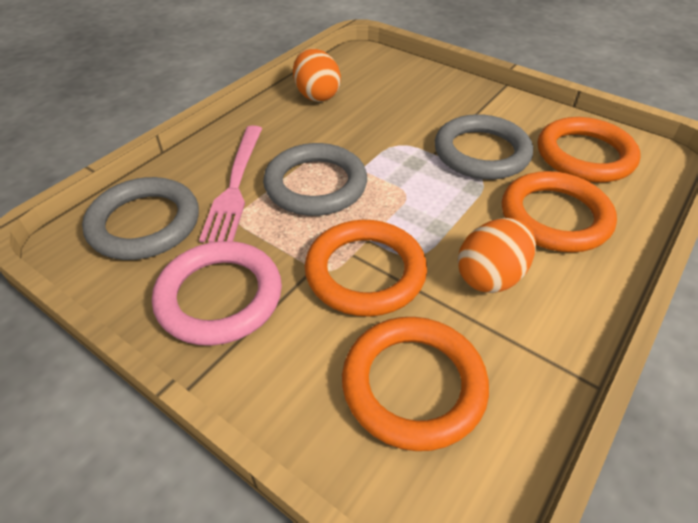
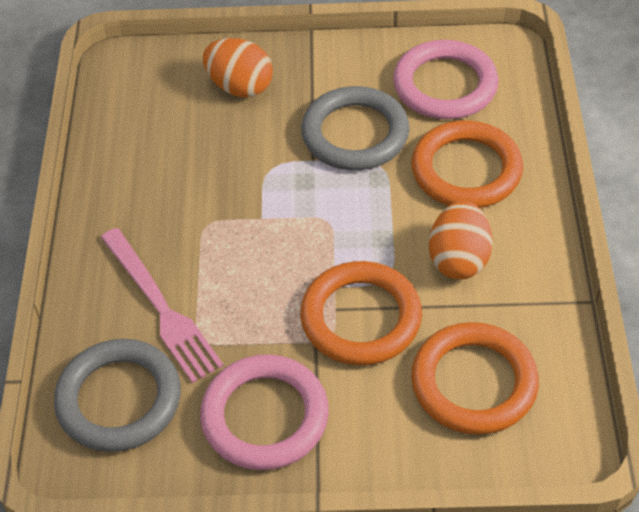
camera: 35 degrees left, 5 degrees up
grey ring [263,143,367,216] -> none
orange egg [293,48,341,102] -> orange egg moved to [203,38,273,97]
orange ring [538,117,640,183] -> pink ring [393,40,498,119]

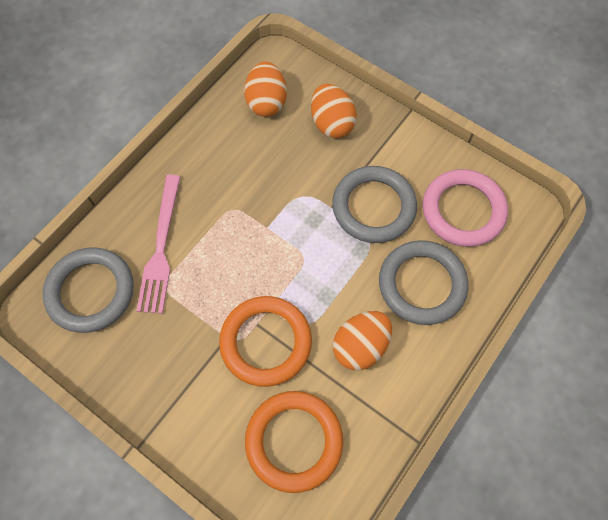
camera: 35 degrees right, 15 degrees up
pink ring [200,354,329,470] -> none
orange ring [411,121,523,208] -> grey ring [379,240,468,325]
none -> orange egg [244,62,287,117]

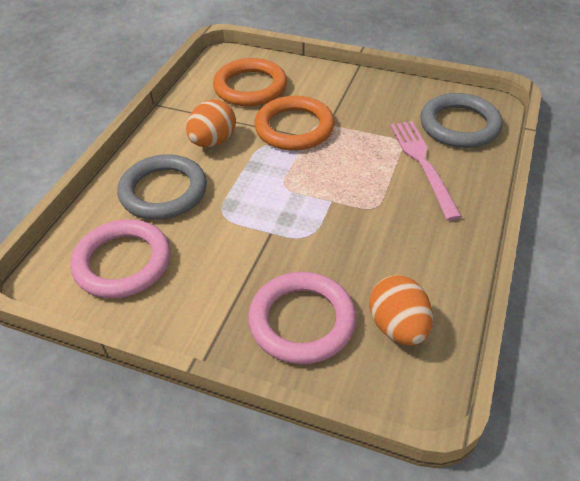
camera: 165 degrees right, 20 degrees down
orange egg [311,84,357,138] -> pink ring [248,272,356,364]
grey ring [332,166,417,243] -> none

